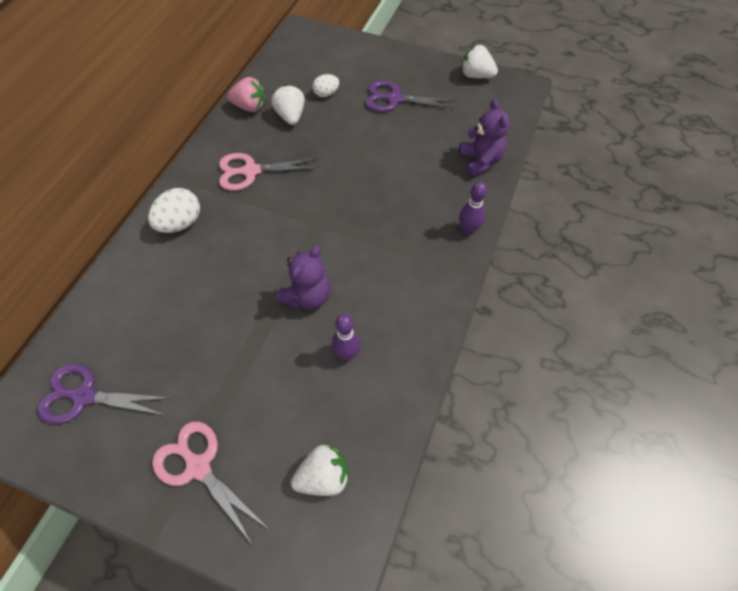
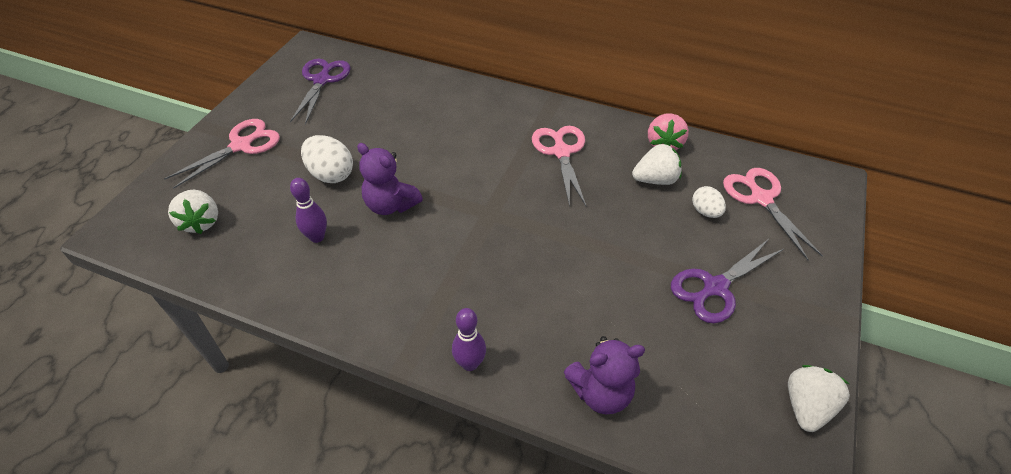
camera: 90 degrees right, 10 degrees down
white egg [148,188,200,233] -> white egg moved to [301,135,353,183]
purple scissors [365,80,459,112] -> purple scissors turned 135 degrees counterclockwise [671,239,785,323]
none -> pink scissors [723,168,823,260]

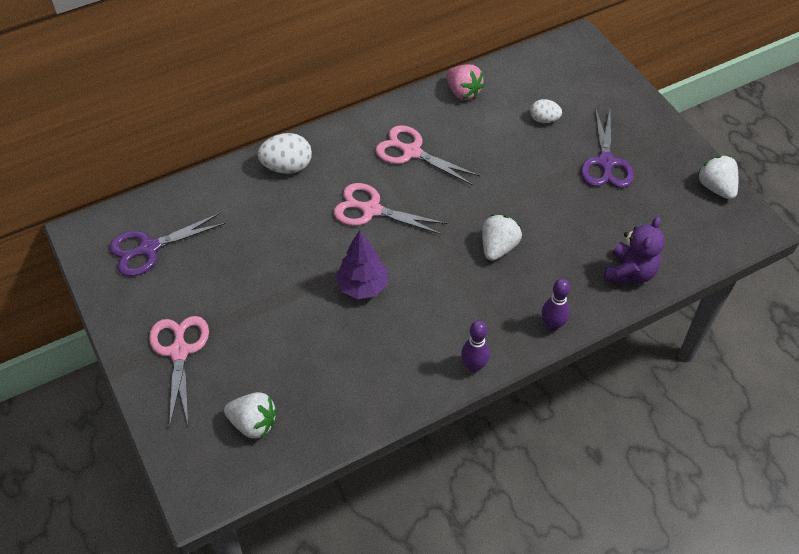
camera: 50 degrees left, 5 degrees up
purple scissors [290,59,351,125] -> purple scissors turned 75 degrees counterclockwise [109,213,226,276]
purple bowling pin [290,178,327,243] -> purple bowling pin moved to [461,321,490,372]
white egg [301,135,353,183] -> white egg moved to [258,133,312,174]
purple teddy bear [357,143,423,215] -> purple tree [335,230,388,299]
white strawberry [632,144,682,185] -> white strawberry moved to [482,214,522,261]
pink scissors [723,168,823,260] -> pink scissors moved to [334,183,447,235]

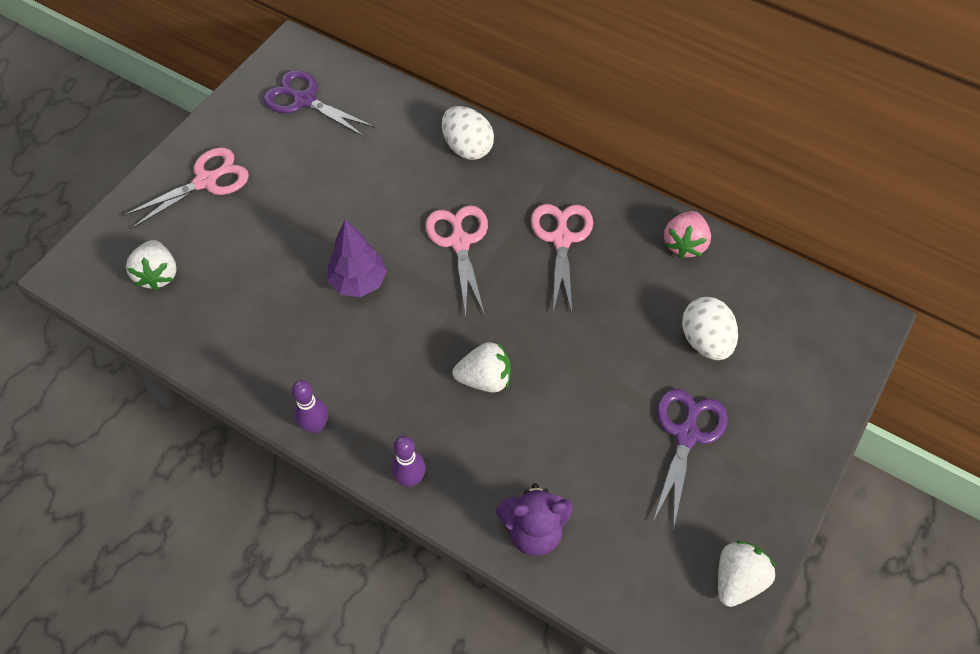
camera: 60 degrees right, 5 degrees up
white egg [530,99,562,123] -> white egg [682,297,738,360], size x1.62
purple scissors [581,107,634,188] -> purple scissors turned 135 degrees clockwise [653,389,728,530]

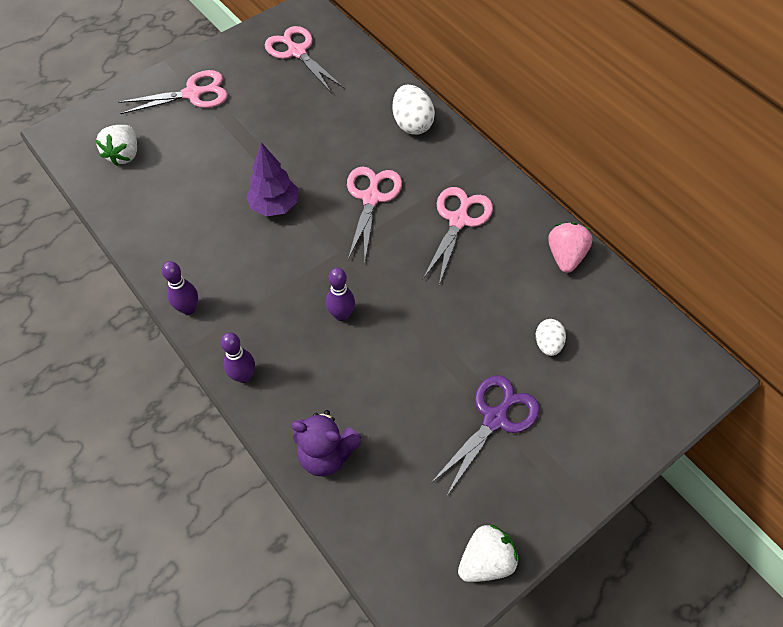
camera: 20 degrees right, 0 degrees up
purple scissors [263,70,375,137] -> pink scissors [265,26,344,92]
white strawberry [452,342,511,392] -> purple bowling pin [326,268,355,321]
pink strawberry [664,211,711,259] -> pink strawberry turned 150 degrees clockwise [548,223,593,273]
white egg [682,297,738,360] -> white egg [536,319,566,356], size x0.62

